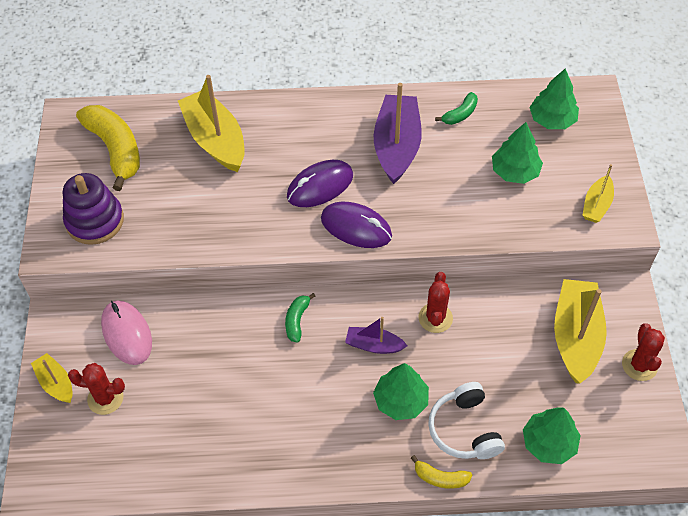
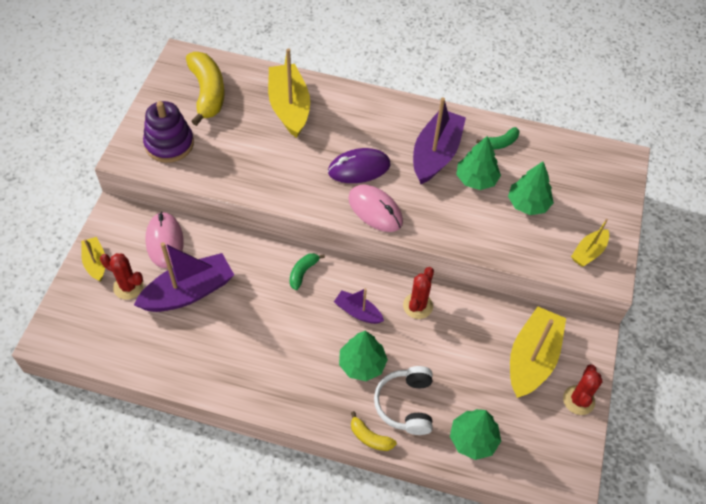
camera: 15 degrees right, 0 degrees up
purple mouse [321,202,392,248] -> pink mouse [348,184,403,232]
green tree [529,69,579,129] -> green tree moved to [456,136,501,190]
none -> purple boat [134,242,234,312]

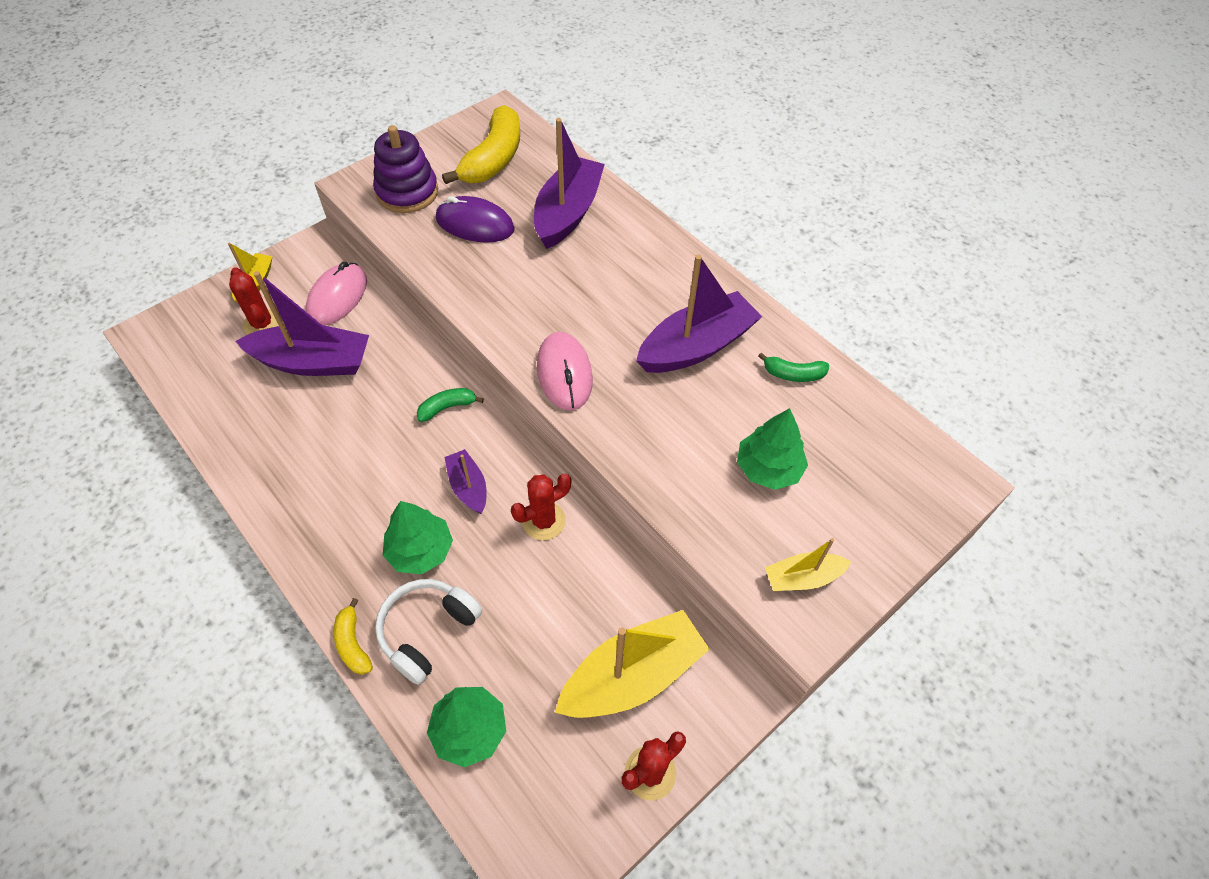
camera: 35 degrees right, 0 degrees up
yellow boat [268,48,310,138] -> purple boat [534,118,605,249]
purple mouse [328,148,390,183] -> purple mouse moved to [436,196,515,243]
green tree [456,136,501,190] -> none

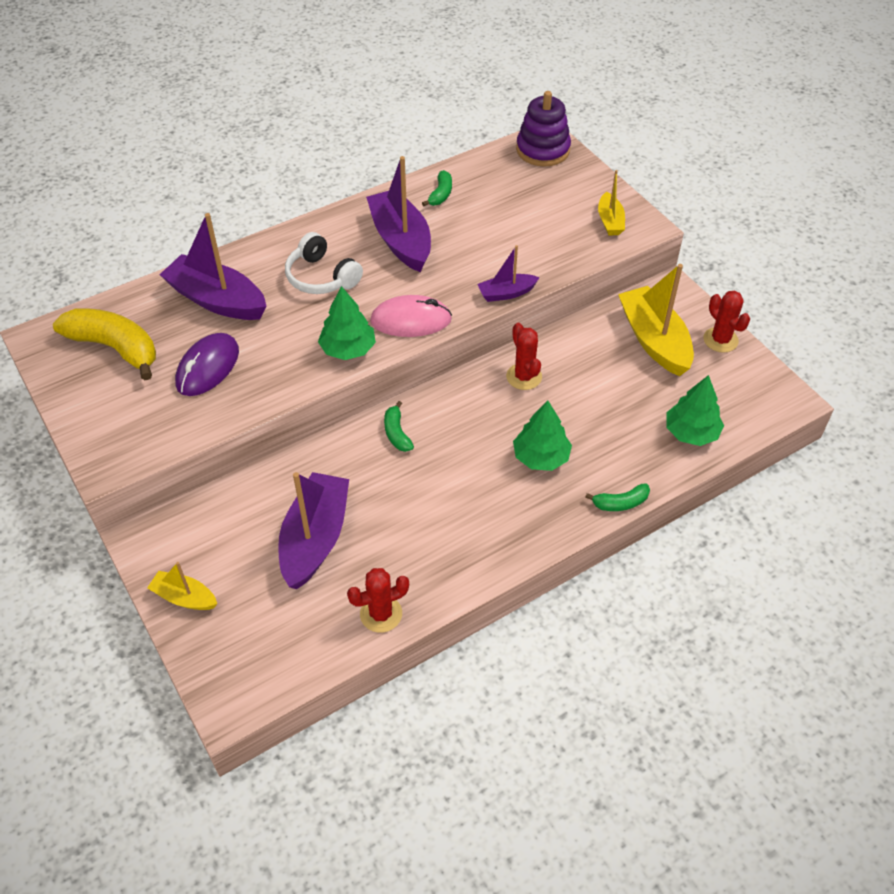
camera: 80 degrees left, 5 degrees down
red cactus [229,267,279,335] -> red cactus moved to [347,568,409,633]
pink mouse [305,262,367,326] -> none
yellow banana [334,598,373,675] -> green banana [585,483,650,511]
purple stacking toy [373,125,438,213] -> purple stacking toy moved to [516,91,571,167]
white headphones [375,579,482,685] -> white headphones moved to [285,232,363,294]
purple boat [444,449,486,514] -> purple boat moved to [478,245,540,302]
green tree [737,408,808,490] -> green tree moved to [318,286,376,360]

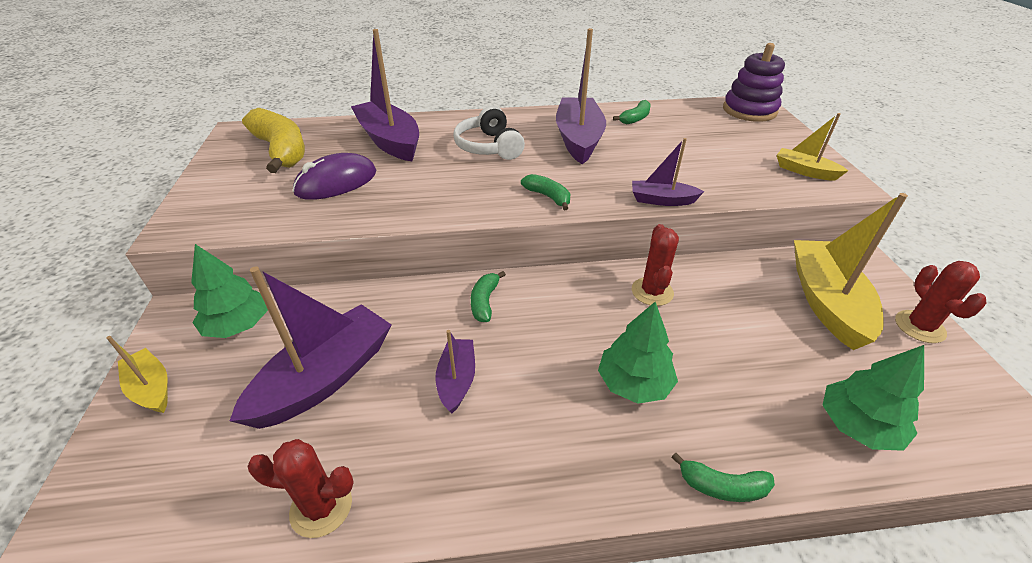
camera: 25 degrees right, 10 degrees down
green tree [318,286,376,360] -> green tree moved to [191,244,268,338]
pink mouse [370,295,452,337] -> green banana [521,174,570,210]
yellow boat [598,170,625,236] -> yellow boat turned 105 degrees clockwise [777,113,848,180]
none -> purple boat [435,330,475,413]

